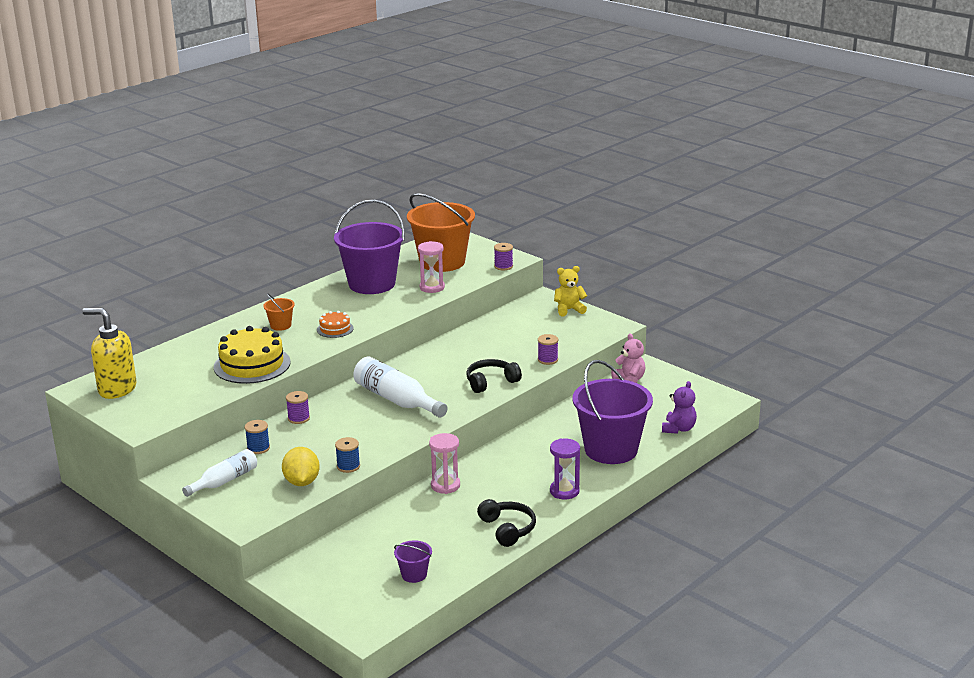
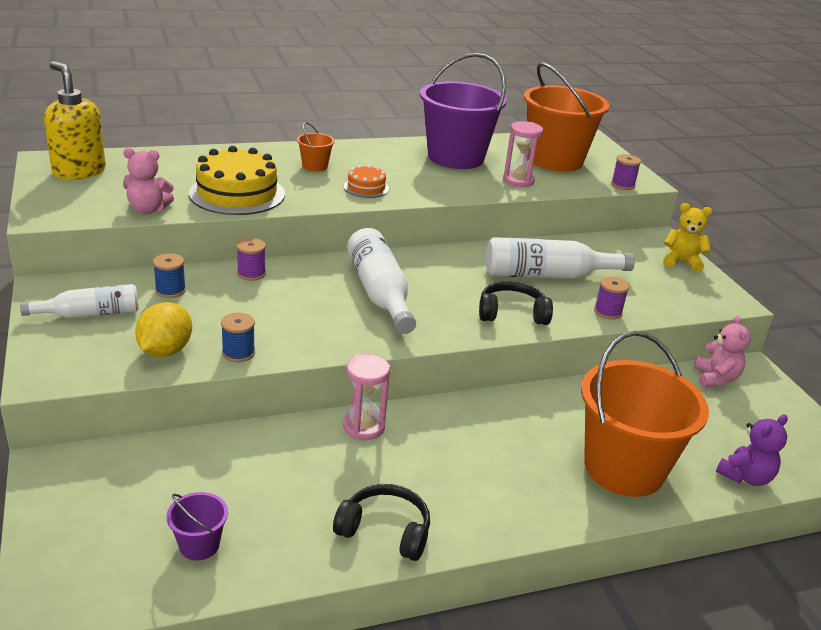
camera: 25 degrees right, 5 degrees up
black headphones [477,499,536,547] -> black headphones turned 75 degrees counterclockwise [333,484,430,561]
purple hourglass [550,438,580,499] -> none
purple bucket [572,360,653,464] -> orange bucket [581,331,709,497]
none -> pink teddy bear [123,148,174,214]
none -> white bottle [486,237,635,279]

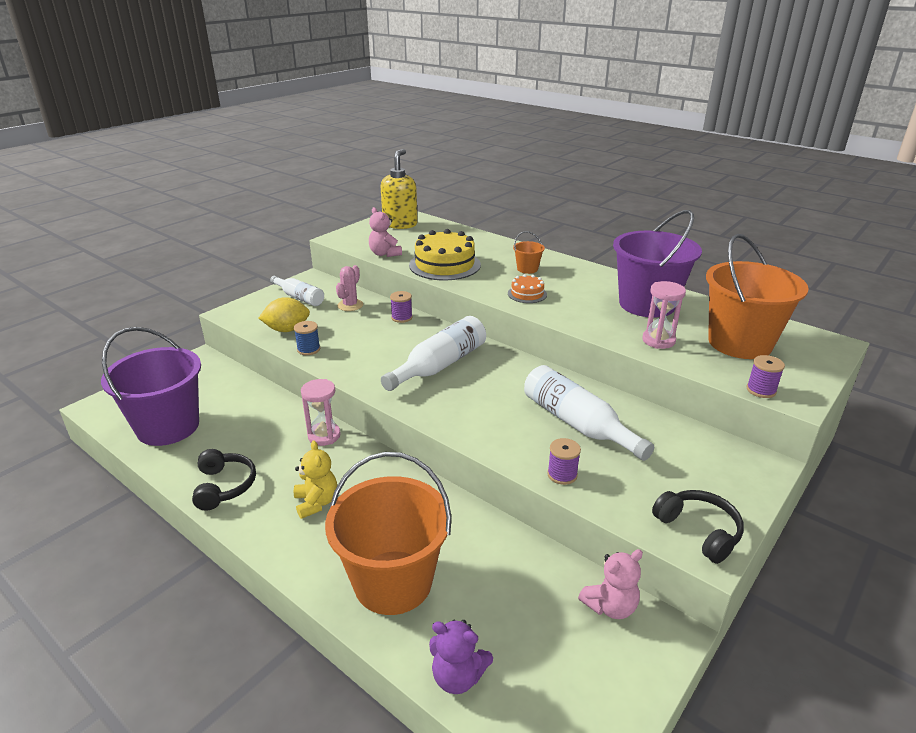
camera: 60 degrees right, 0 degrees up
blue spool [153,253,186,298] -> pink cactus [336,265,363,311]
purple bucket [167,492,228,560] -> purple bucket [101,327,201,446], size x2.39
black headphones [479,281,553,325] -> black headphones moved to [652,490,744,564]
yellow teddy bear [663,203,712,272] -> yellow teddy bear moved to [294,441,337,519]

